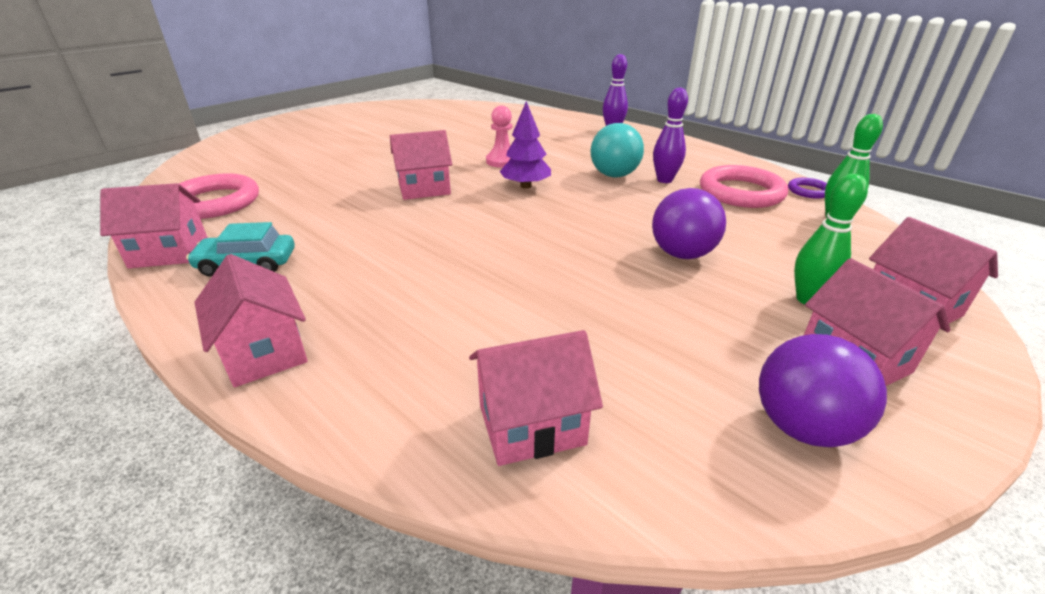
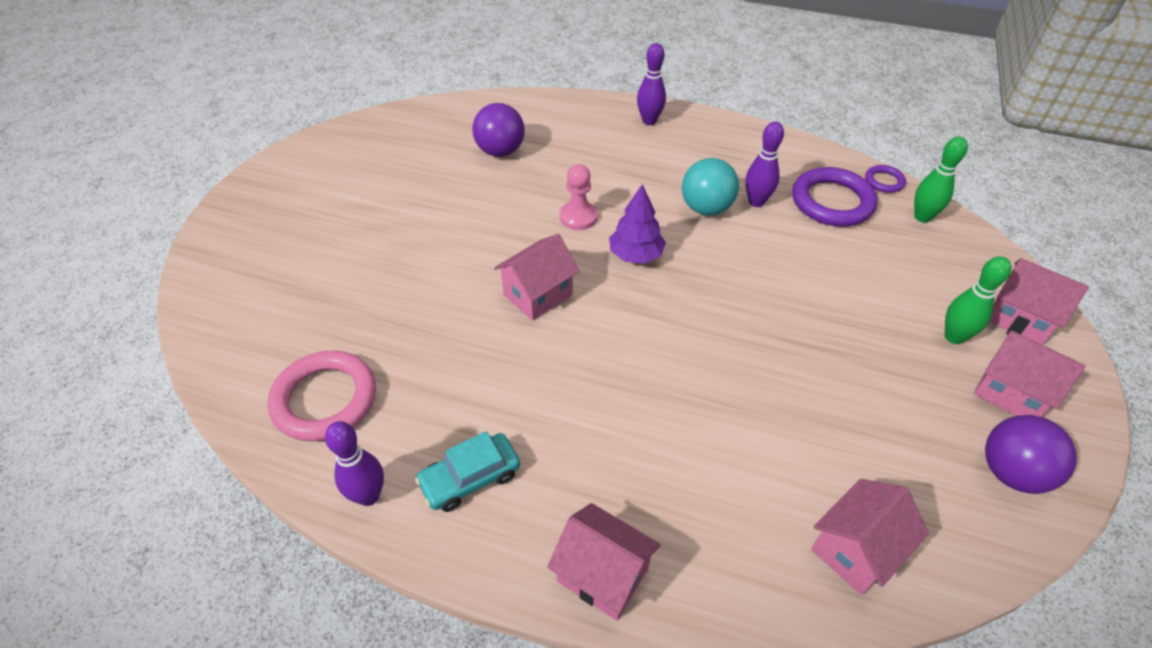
camera: 25 degrees left, 15 degrees up
pink house [100,183,208,268] -> purple bowling pin [325,421,384,506]
purple ball [652,188,726,259] -> purple ball moved to [472,103,525,157]
pink ring [700,165,788,208] -> purple ring [792,167,878,226]

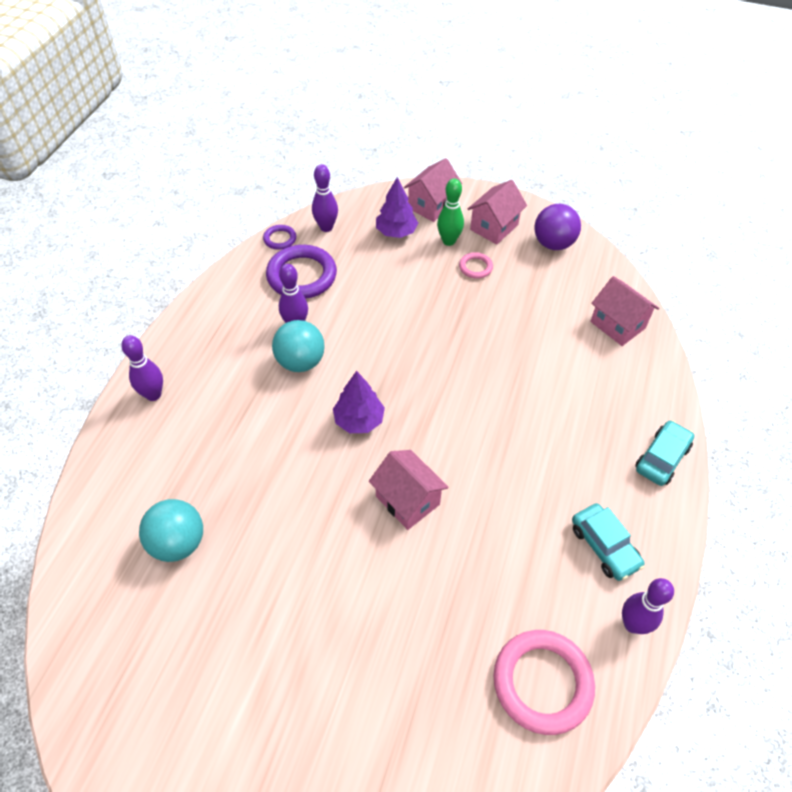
camera: 90 degrees left, 5 degrees up
purple ball [472,103,525,157] -> turquoise ball [139,499,203,562]
pink house [547,503,661,620] -> turquoise car [635,420,695,486]
pink pawn [560,164,598,230] -> none
green bowling pin [914,137,968,223] -> purple bowling pin [312,164,338,232]
none -> purple tree [376,177,418,238]
none -> pink ring [459,252,493,279]

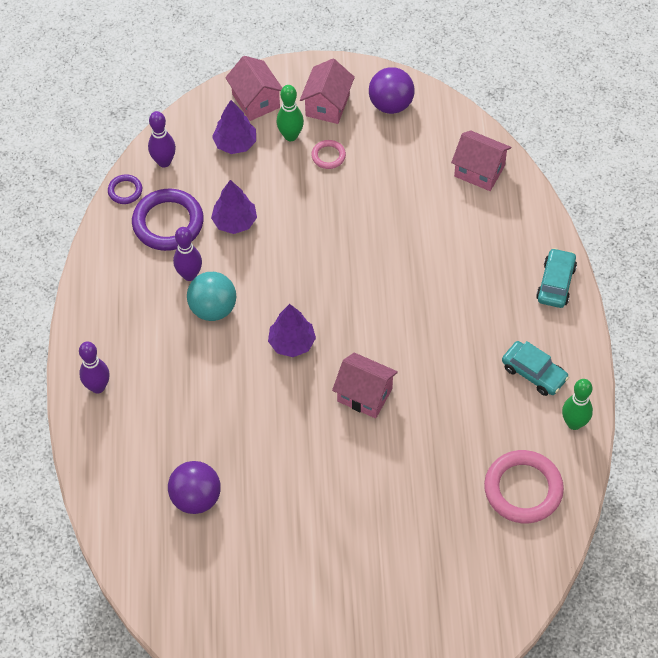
camera: 20 degrees left, 5 degrees up
turquoise ball [139,499,203,562] -> purple ball [168,461,221,514]
pink house [404,158,462,222] -> pink house turned 45 degrees counterclockwise [225,56,282,121]
purple bowling pin [622,578,674,634] -> green bowling pin [562,379,593,430]
none -> purple tree [211,180,257,234]

